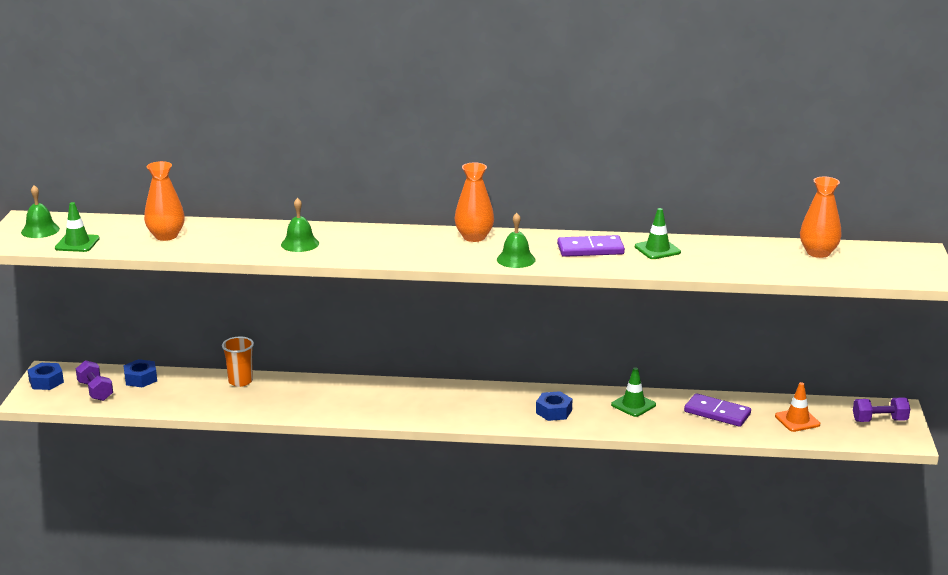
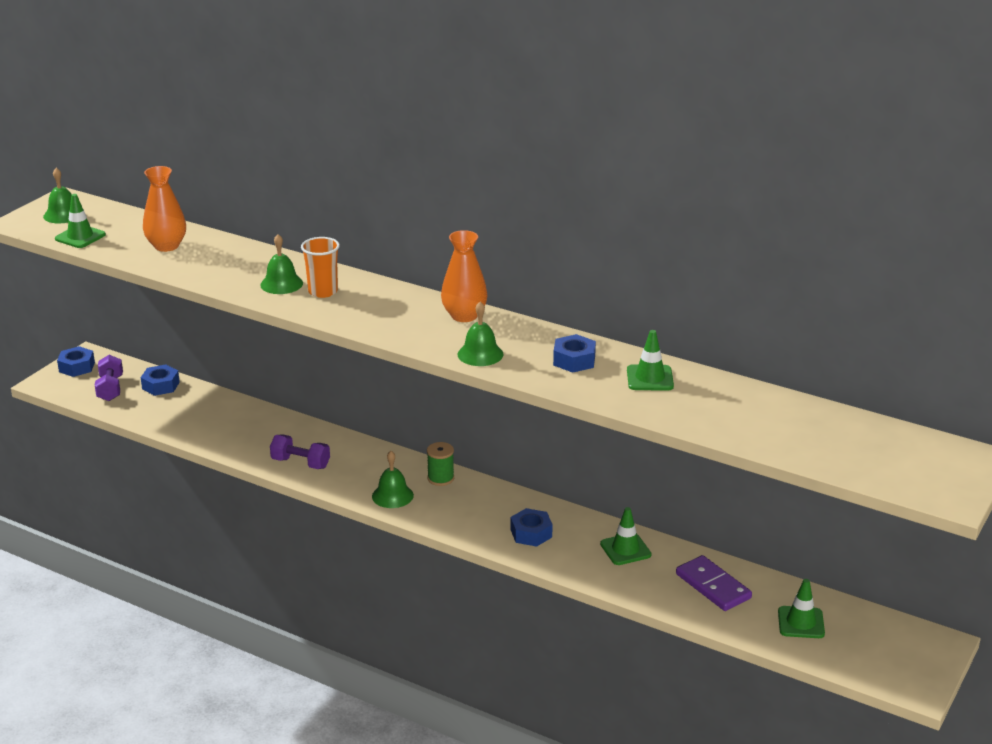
camera: 25 degrees right, 5 degrees up
orange cup [222,337,254,387] -> orange cup moved to [301,237,340,298]
purple domino [557,235,625,257] -> blue nut [553,334,596,373]
orange traffic cone [775,382,820,432] -> green traffic cone [778,579,825,638]
orange vase [800,177,842,258] -> none
purple dumbbell [853,398,910,422] -> purple dumbbell moved to [270,434,330,469]
none -> green bell [372,451,414,508]
none -> green spool [427,442,454,486]

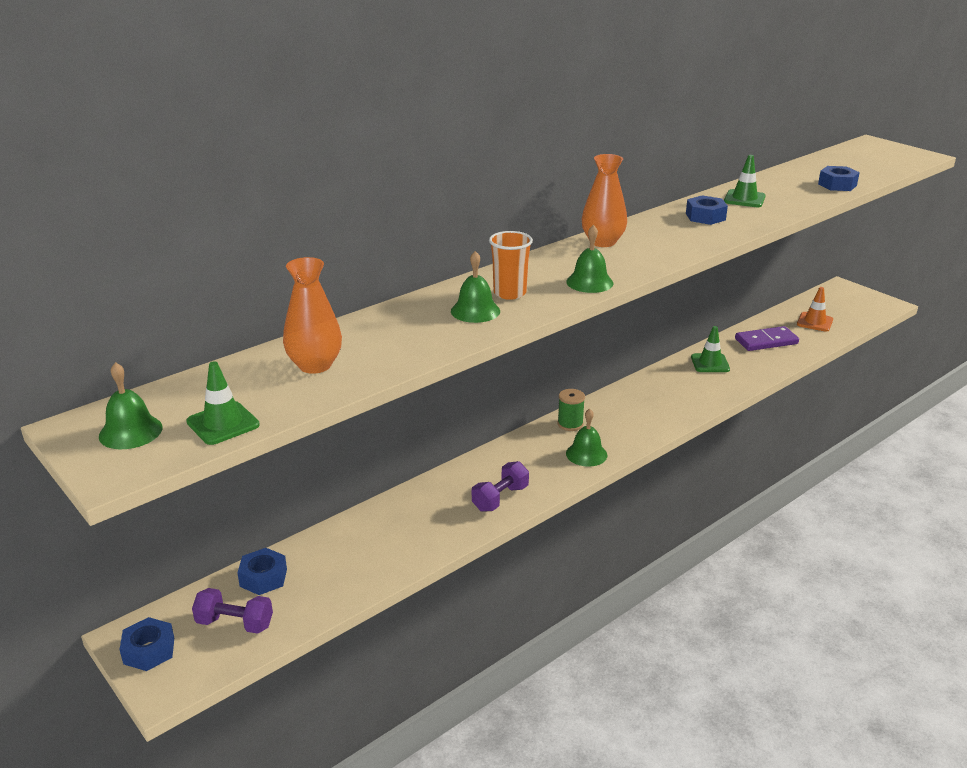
camera: 70 degrees left, 0 degrees up
green bell [458,302,503,366] -> green bell moved to [566,225,613,293]
blue nut [511,508,553,547] -> blue nut moved to [818,166,860,191]
green traffic cone [778,579,825,638] -> orange traffic cone [797,287,833,332]

